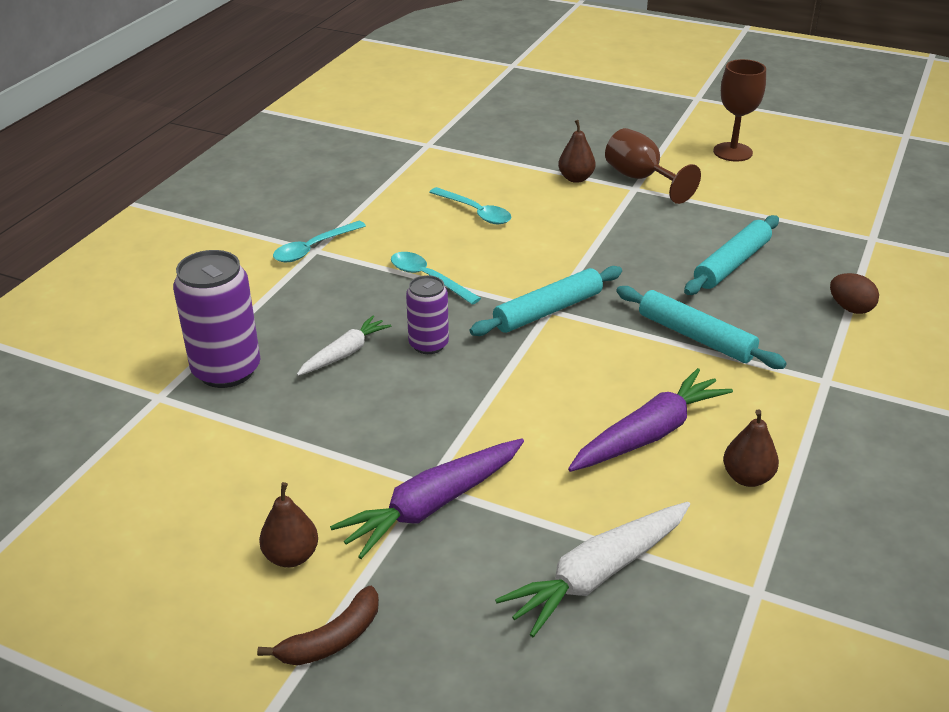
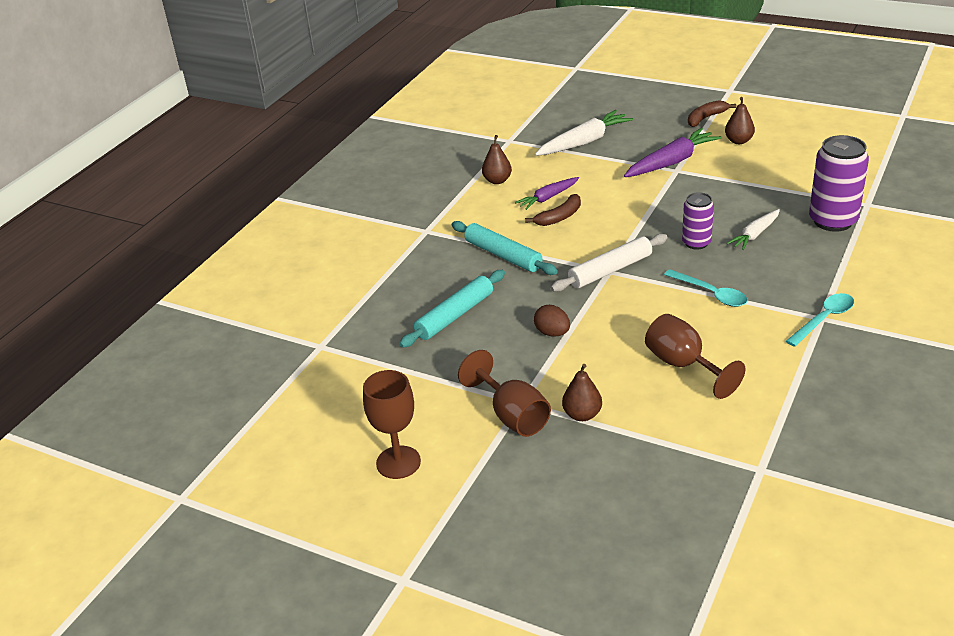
camera: 175 degrees left, 0 degrees up
turquoise spoon [429,187,511,224] -> brown goblet [645,314,745,399]
turquoise rolling pin [470,266,622,336] -> white rolling pin [551,234,668,292]
purple carrot [568,368,733,472] -> purple carrot [515,177,579,210], size x0.61
brown egg [830,273,879,314] -> brown egg moved to [534,305,570,337]
none -> brown banana [525,194,581,226]

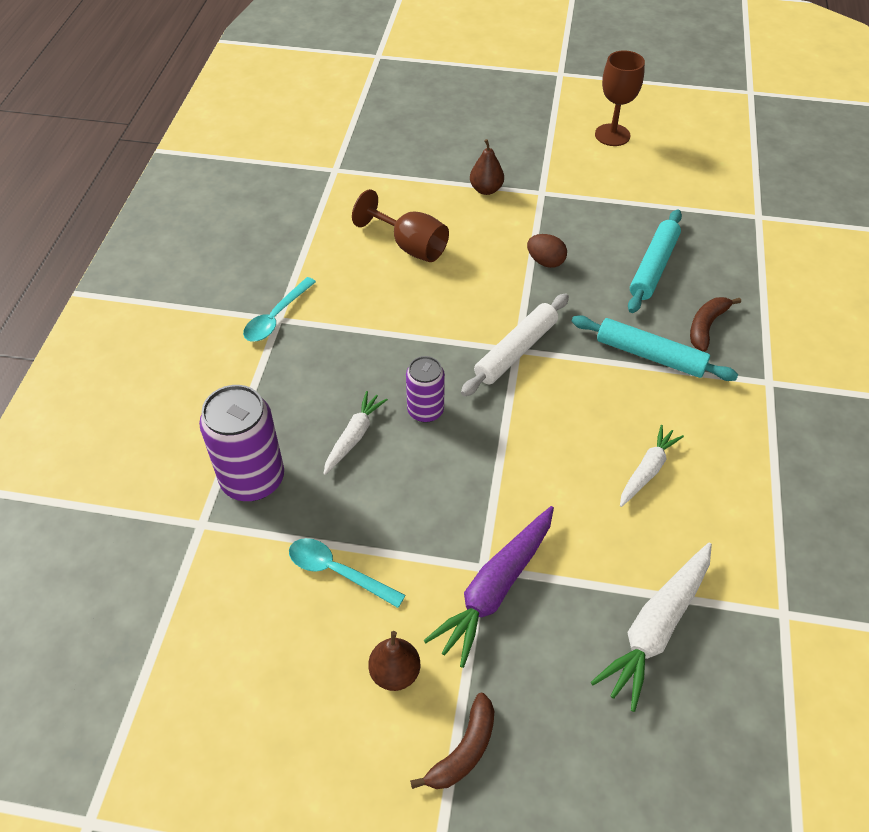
camera: 160 degrees right, 15 degrees up
brown goblet [458,350,551,437] -> none
brown pear [482,135,512,184] -> none
purple carrot [515,177,579,210] -> white carrot [620,425,684,507]
brown banana [525,194,581,226] -> brown banana moved to [690,297,741,352]
turquoise spoon [664,269,748,307] -> turquoise spoon moved to [289,538,406,608]

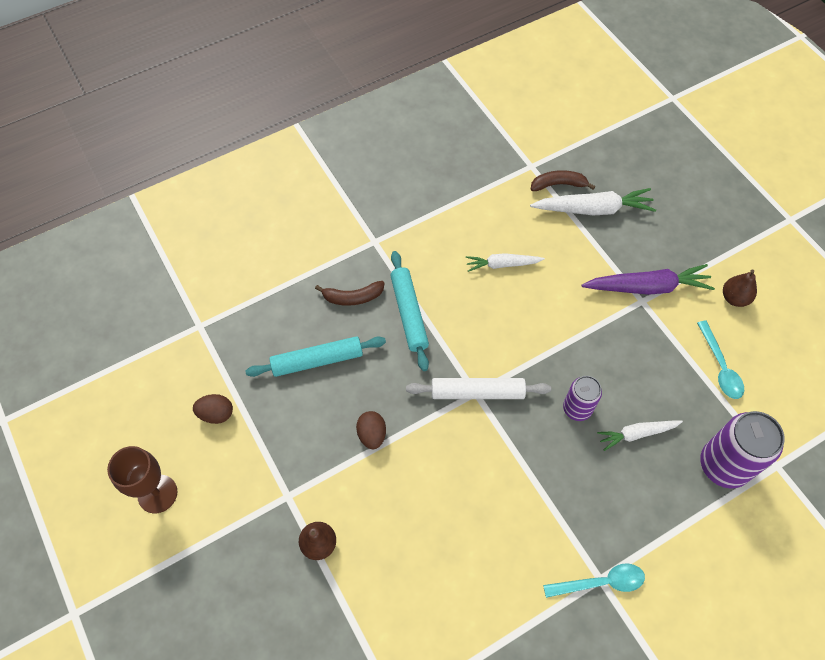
camera: 130 degrees left, 10 degrees up
brown goblet [352,189,449,262] -> none
brown banana [410,693,494,789] -> brown banana moved to [530,170,595,191]
none -> brown egg [193,394,233,424]

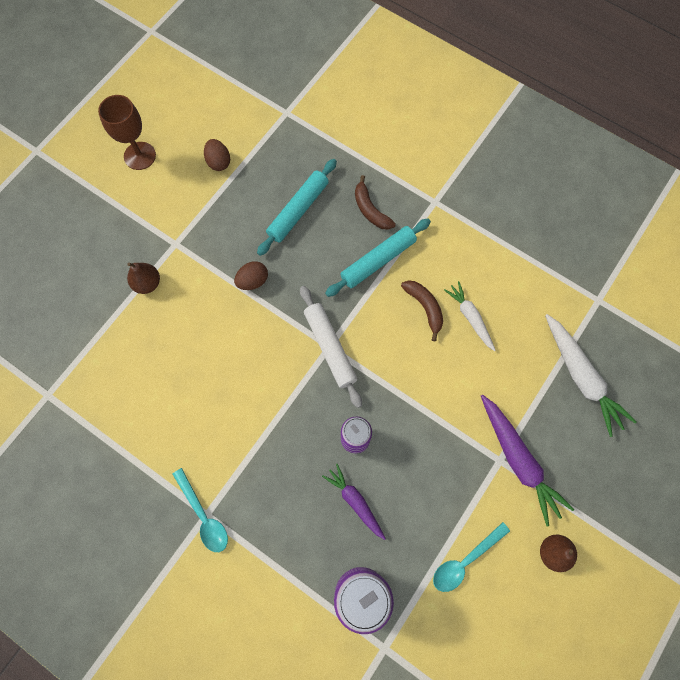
camera: 65 degrees right, 10 degrees up
turquoise rolling pin [245,336,386,377] -> turquoise rolling pin turned 75 degrees clockwise [257,159,337,256]
brown banana [530,170,595,191] -> brown banana moved to [401,280,443,341]
white carrot [597,420,683,451] -> purple carrot [322,464,386,540]

